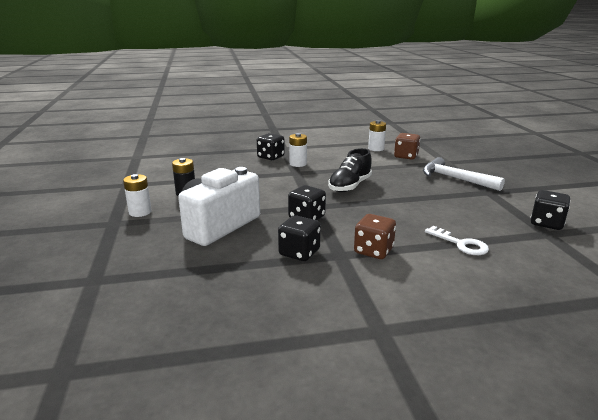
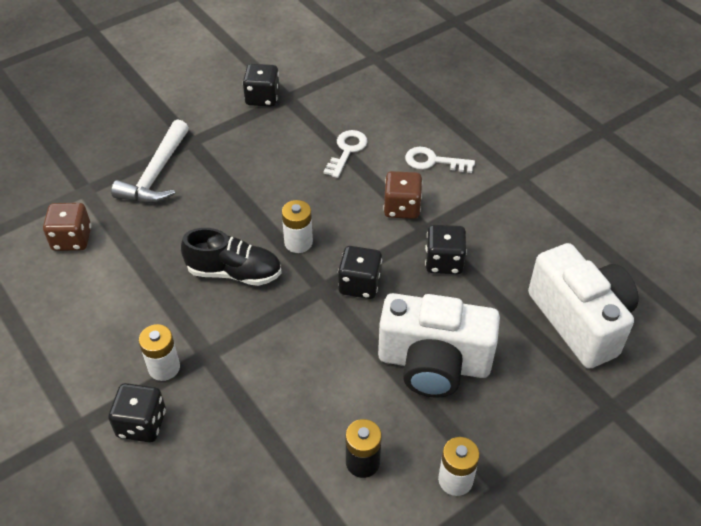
camera: 115 degrees left, 25 degrees up
white battery [368,120,386,151] -> white battery moved to [282,200,313,253]
none -> white key [405,147,475,173]
none -> white camera [528,243,638,369]

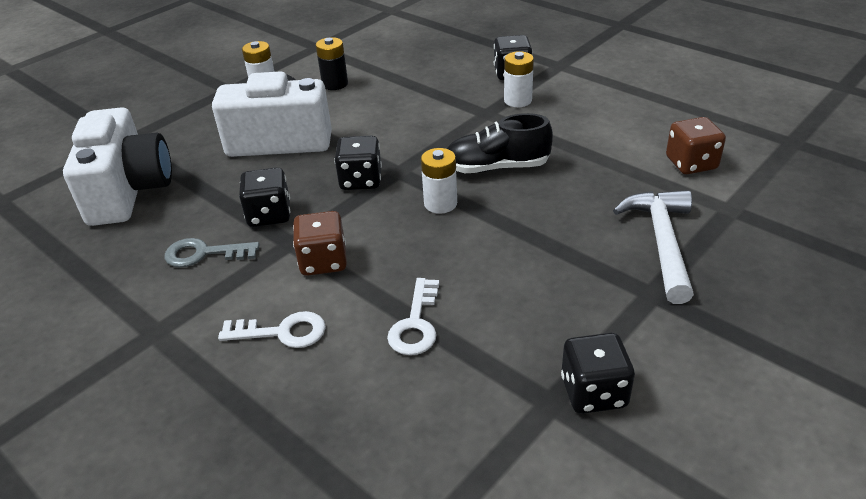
camera: 170 degrees right, 10 degrees down
white camera [528,243,638,369] -> white camera turned 150 degrees counterclockwise [63,107,172,226]
none -> grey key [165,238,259,267]

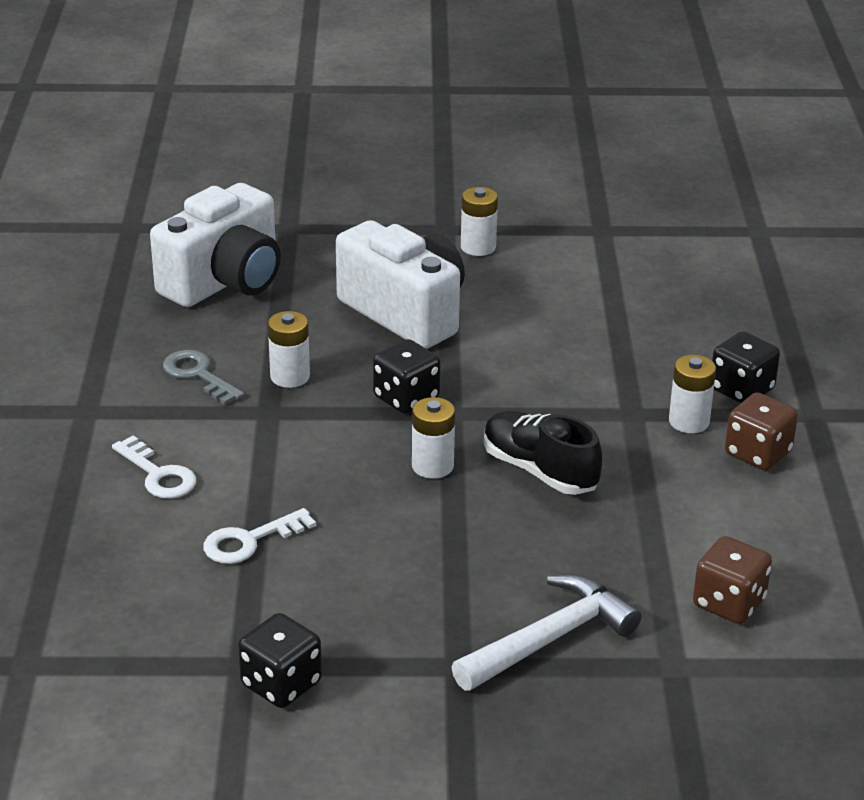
camera: 45 degrees right, 5 degrees down
black dice [239,167,290,227] -> white battery [268,311,310,388]
brown dice [293,211,347,276] -> brown dice moved to [725,392,798,470]
black battery [316,37,348,90] -> none

